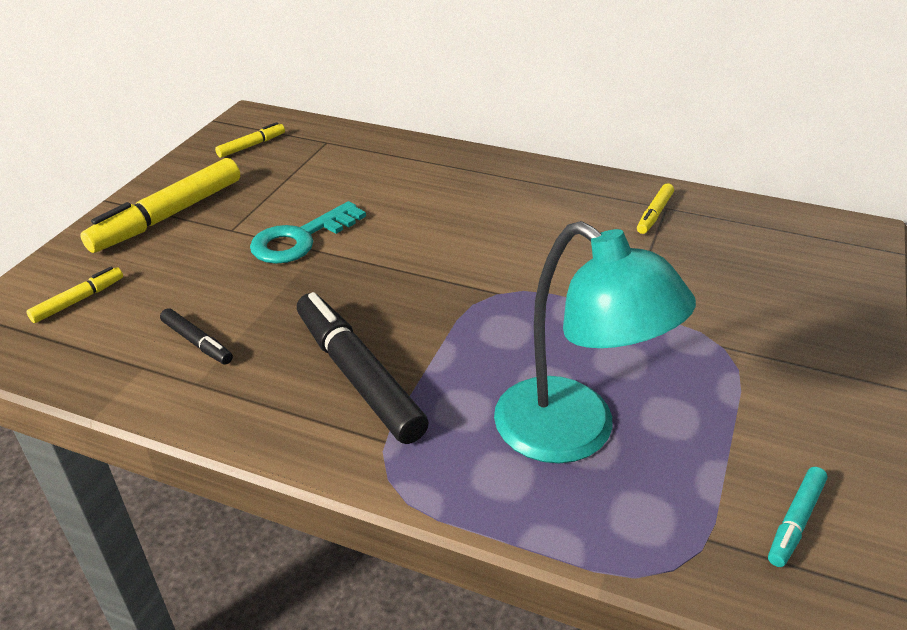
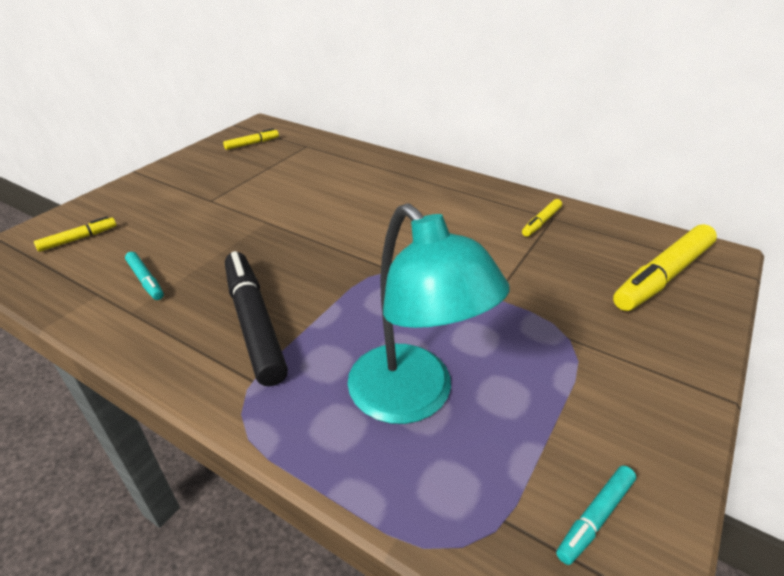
camera: 10 degrees right, 0 degrees up
yellow marker [80,158,240,253] -> yellow marker moved to [613,224,717,311]
black marker [160,308,233,364] -> turquoise marker [125,252,164,300]
turquoise key [250,201,366,264] -> none

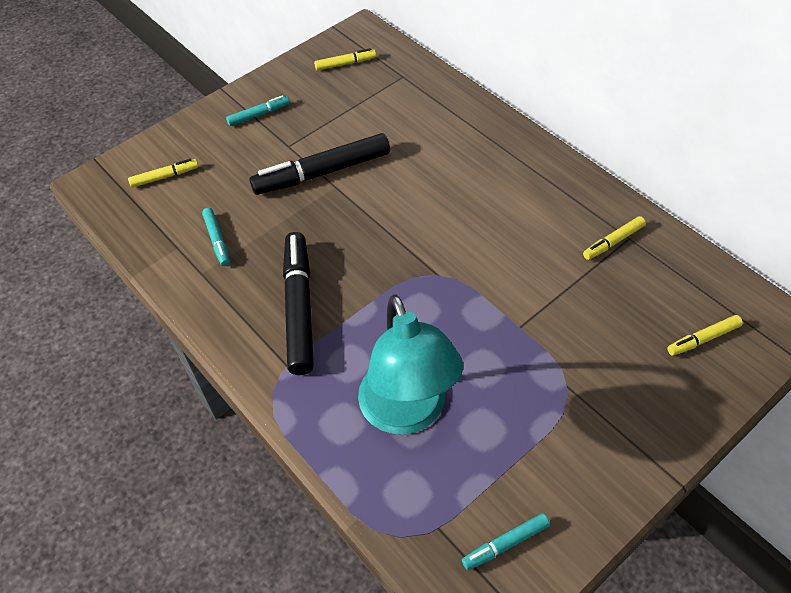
camera: 20 degrees right, 15 degrees up
yellow marker [613,224,717,311] -> yellow marker [667,315,743,356], size x0.49
none -> turquoise marker [226,95,290,126]
none -> black marker [250,133,390,195]

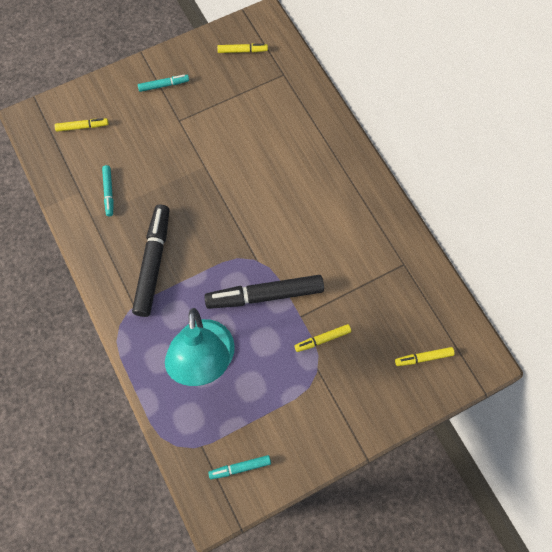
camera: 10 degrees right, 15 degrees up
black marker [250,133,390,195] -> black marker moved to [204,275,324,309]
yellow marker [583,216,646,260] -> yellow marker moved to [295,324,351,352]

